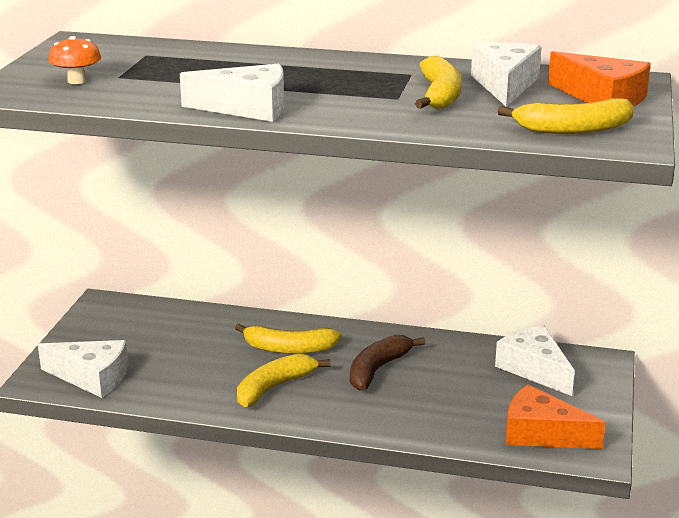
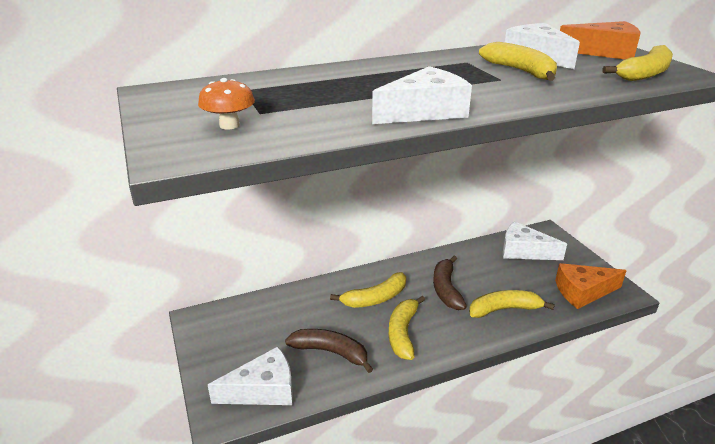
camera: 35 degrees left, 5 degrees up
none -> brown banana [285,329,373,373]
none -> yellow banana [469,290,555,318]

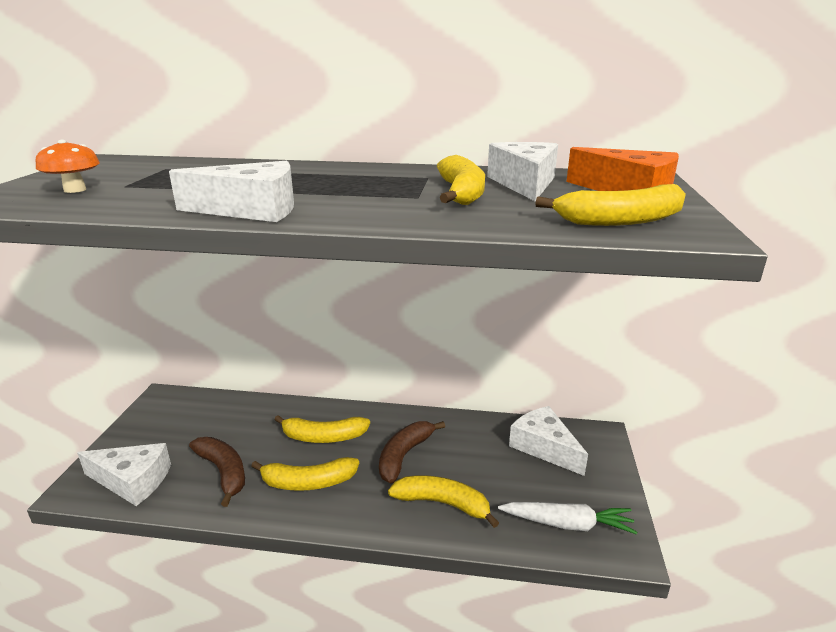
camera: 30 degrees right, 5 degrees down
yellow banana [389,296,425,360] -> yellow banana turned 135 degrees counterclockwise [252,457,359,491]
orange cheese [555,263,627,309] -> white carrot [498,502,637,535]

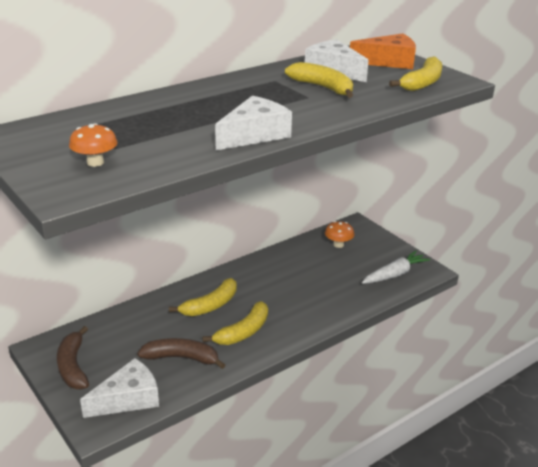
camera: 45 degrees left, 5 degrees up
brown banana [379,421,445,484] -> brown banana moved to [57,326,89,389]
yellow banana [388,475,499,528] -> none
white cheese [509,406,588,476] -> orange mushroom [325,221,354,248]

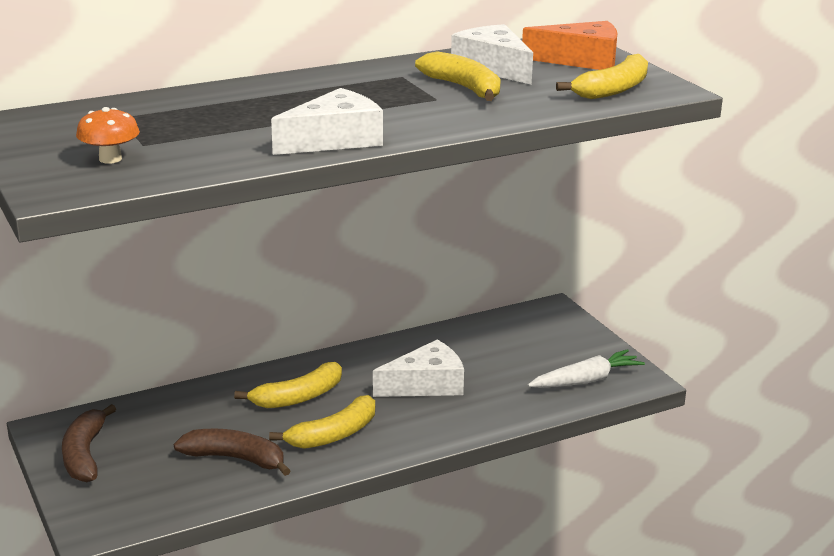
camera: 10 degrees right, 5 degrees down
white cheese [80,358,159,418] -> white cheese moved to [373,340,464,397]
orange mushroom [325,221,354,248] -> none

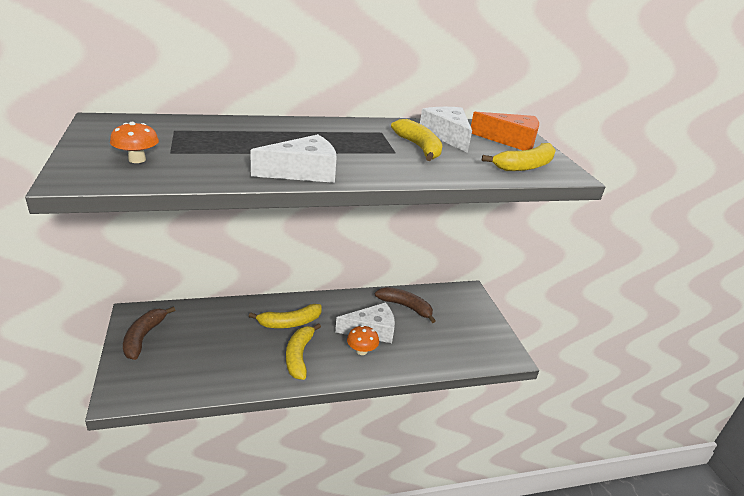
camera: 10 degrees right, 5 degrees up
brown banana [174,429,291,476] -> brown banana moved to [375,287,436,323]
yellow banana [269,395,375,449] -> yellow banana turned 120 degrees clockwise [286,323,321,380]
white carrot [528,349,645,388] -> none
none -> orange mushroom [347,325,379,355]

